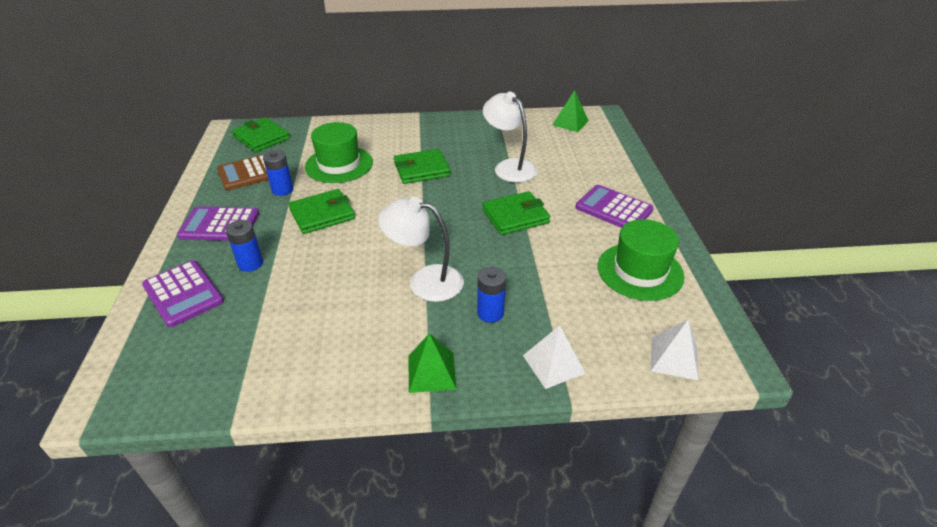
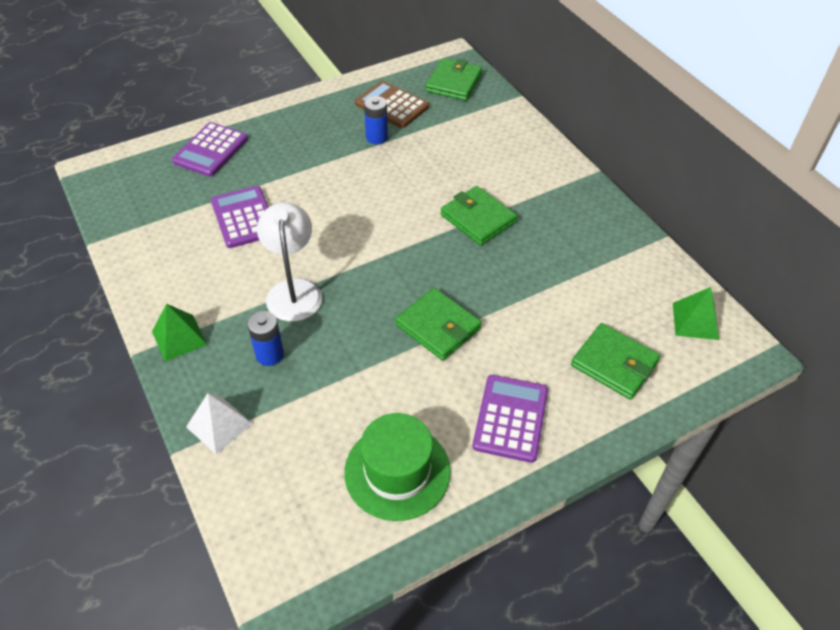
camera: 65 degrees right, 10 degrees up
purple calculator [177,206,260,241] -> purple calculator moved to [211,186,269,248]
blue battery [226,220,263,272] -> none
green wallet [289,189,355,234] -> green wallet moved to [571,323,660,400]
green hat [305,122,373,183] -> none
white lamp [483,92,537,183] -> none
white pyramid [651,320,699,380] -> none

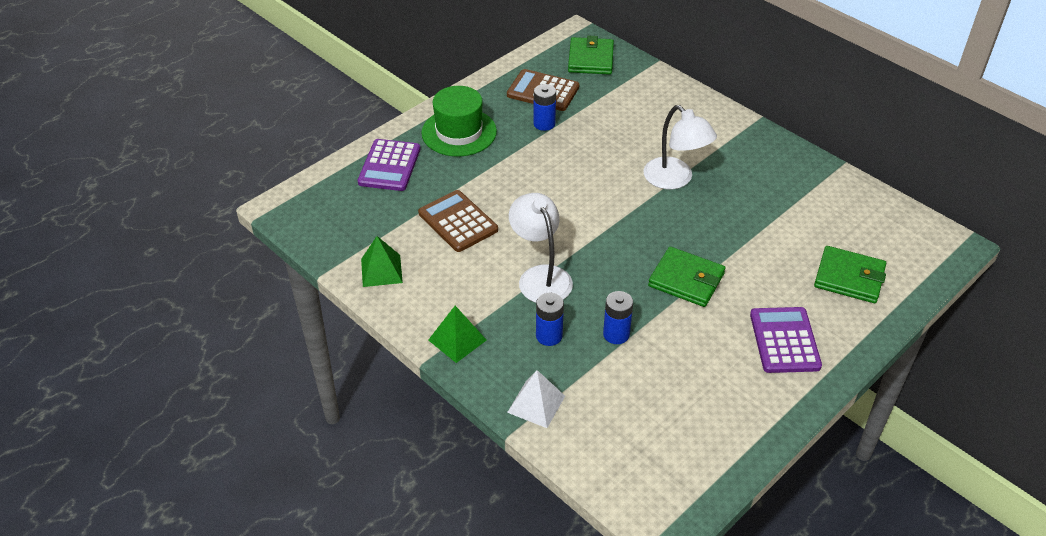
camera: 15 degrees left, 5 degrees down
purple calculator [211,186,269,248] -> brown calculator [418,190,498,252]
green hat [344,413,451,521] -> green hat moved to [421,86,497,157]
green wallet [441,186,517,245] -> white lamp [643,105,717,189]
green pyramid [673,287,719,340] -> green pyramid moved to [361,236,403,287]
none -> blue battery [603,291,633,344]

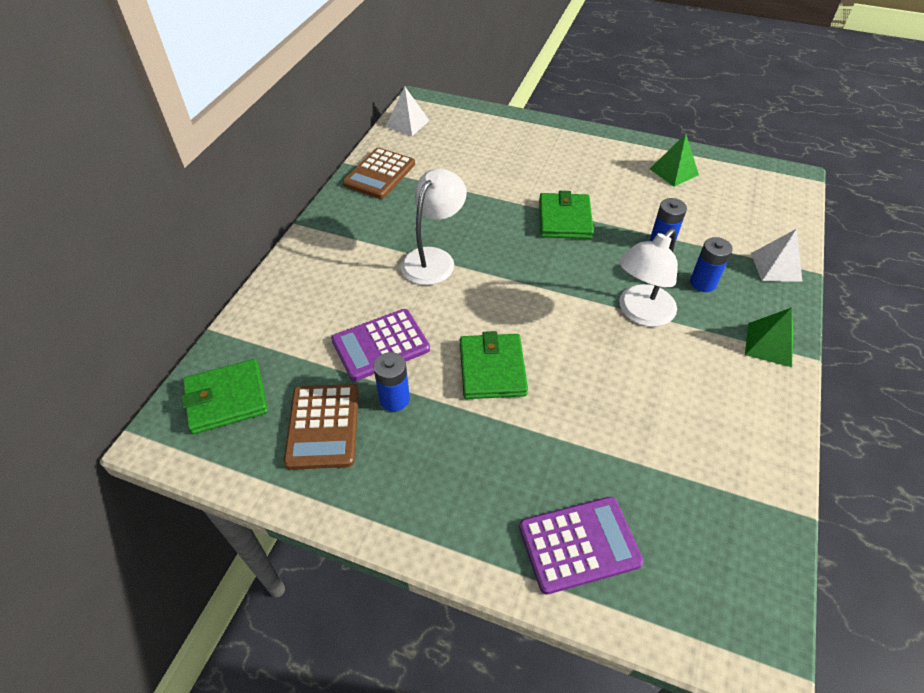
camera: 115 degrees left, 5 degrees up
green pyramid [361,236,403,287] -> green pyramid moved to [650,134,699,187]
brown calculator [418,190,498,252] -> brown calculator moved to [343,148,415,199]
green hat [421,86,497,157] -> none
purple calculator [750,307,822,373] -> purple calculator moved to [331,309,430,381]
green wallet [814,246,886,303] -> green wallet moved to [460,331,528,399]
none -> white pyramid [386,87,429,136]

